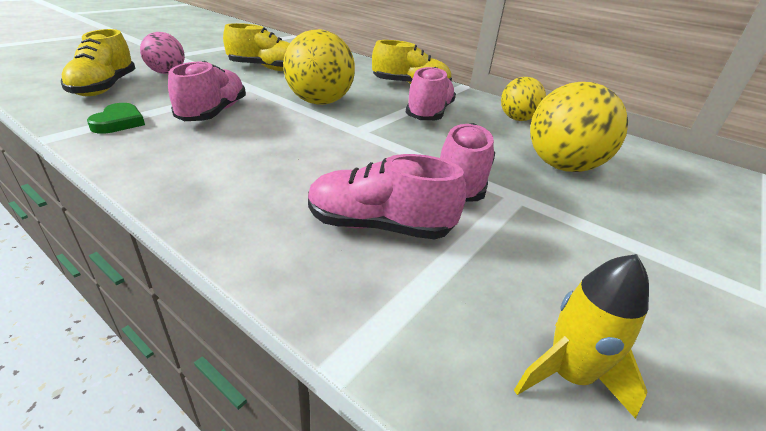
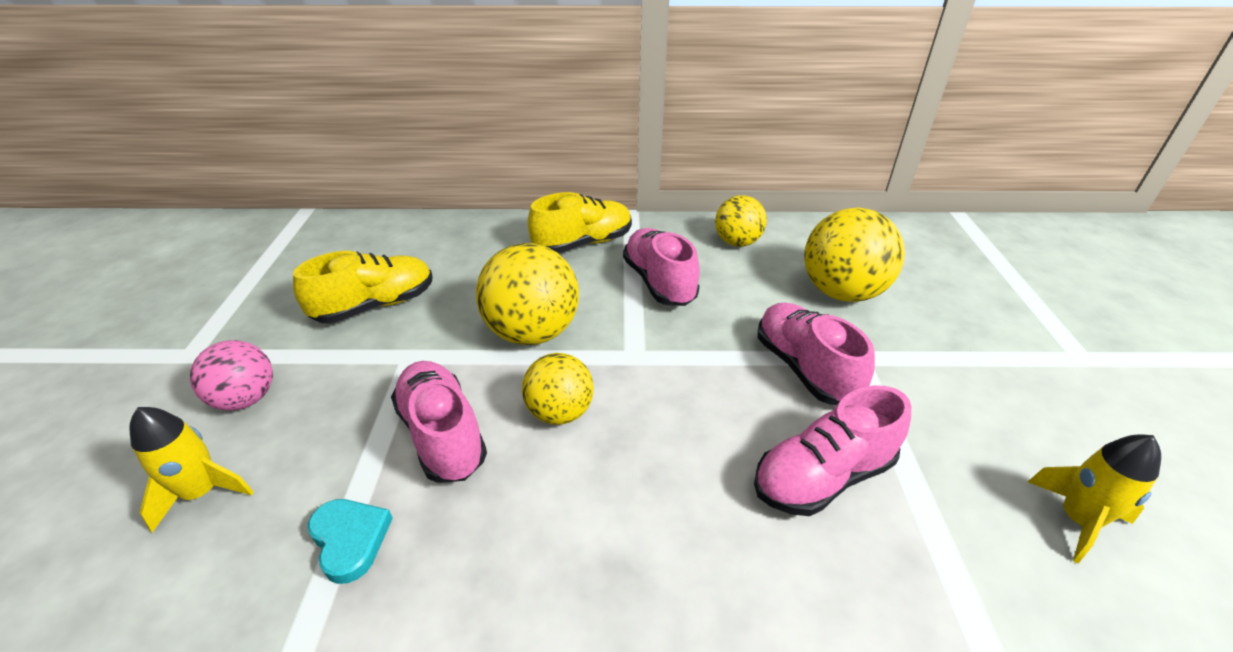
camera: 35 degrees left, 5 degrees up
yellow shoe [61,29,136,96] -> yellow rocket [129,407,254,533]
green heart [87,103,145,134] -> turquoise heart [308,499,393,584]
none -> yellow ball [522,353,594,425]

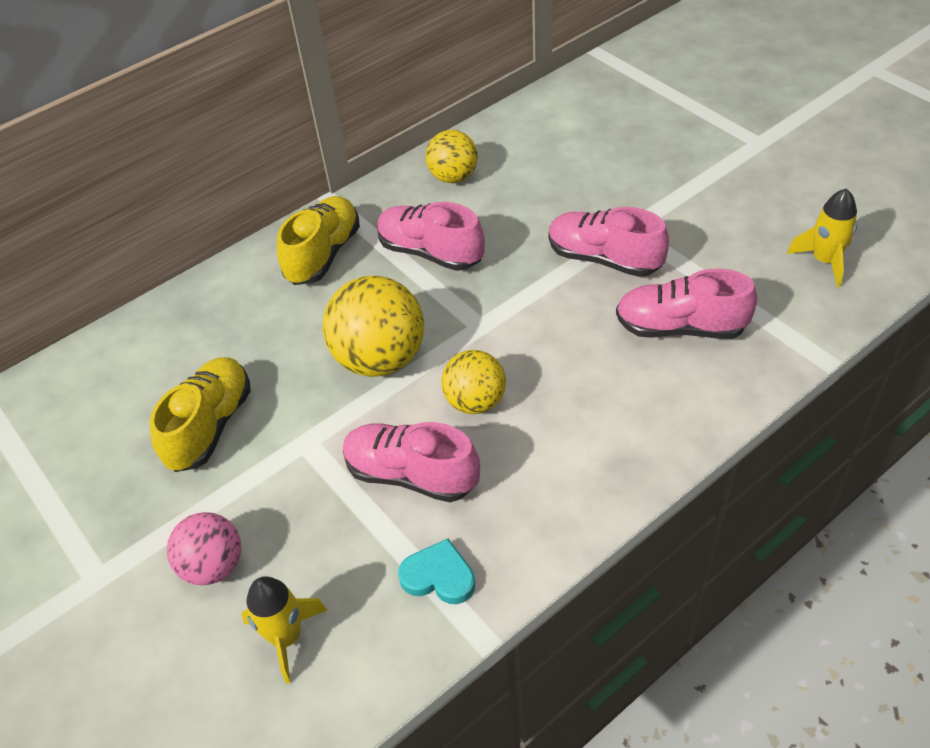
camera: 35 degrees left, 10 degrees up
pink shoe [754,385,911,516] -> pink shoe turned 75 degrees clockwise [616,268,757,339]
yellow ball [804,208,905,302] -> none

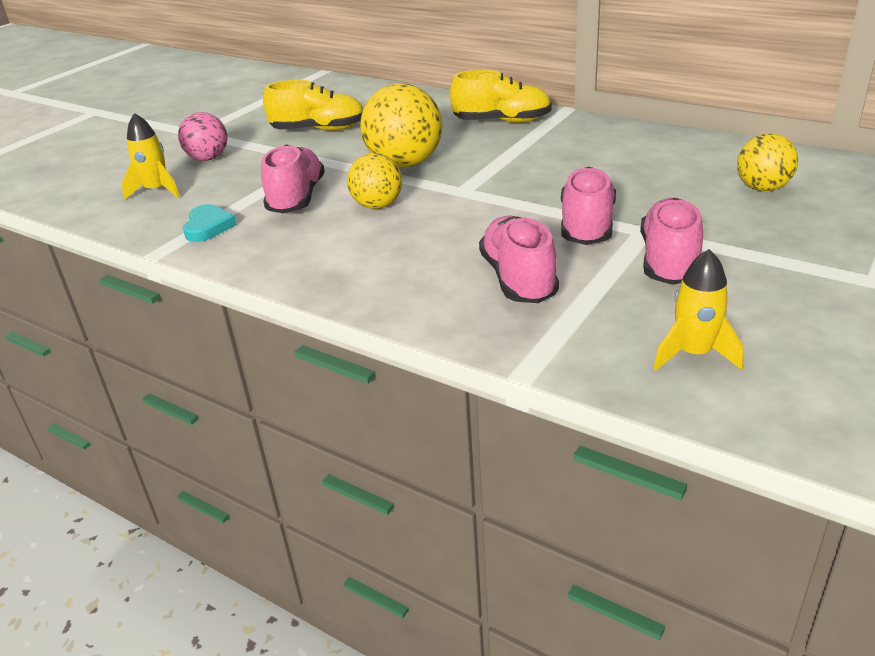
camera: 70 degrees right, 15 degrees down
pink shoe [377,202,485,271] -> pink shoe moved to [640,198,703,285]
yellow ball [426,130,478,183] -> yellow ball moved to [737,133,798,191]

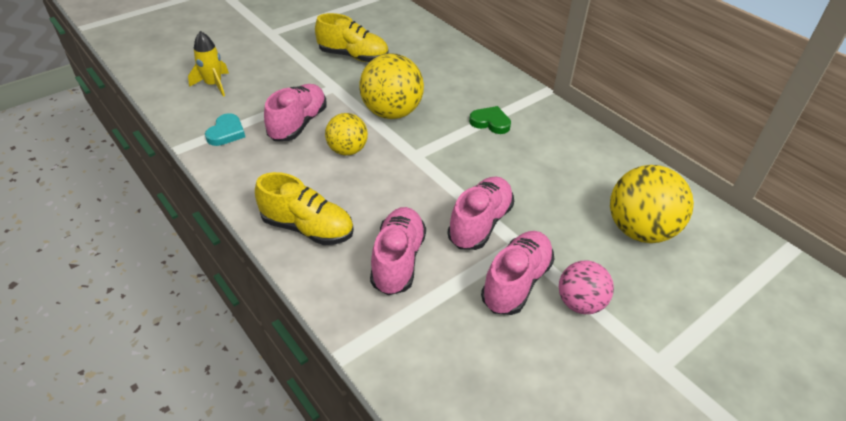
camera: 15 degrees right, 10 degrees up
pink ball [178,112,227,161] -> pink ball moved to [559,261,614,314]
yellow shoe [450,70,552,123] -> yellow shoe moved to [255,172,354,245]
yellow rocket [653,249,744,370] -> none
yellow ball [737,133,798,191] -> yellow ball [610,165,694,243], size x1.62
none -> green heart [469,106,511,134]

